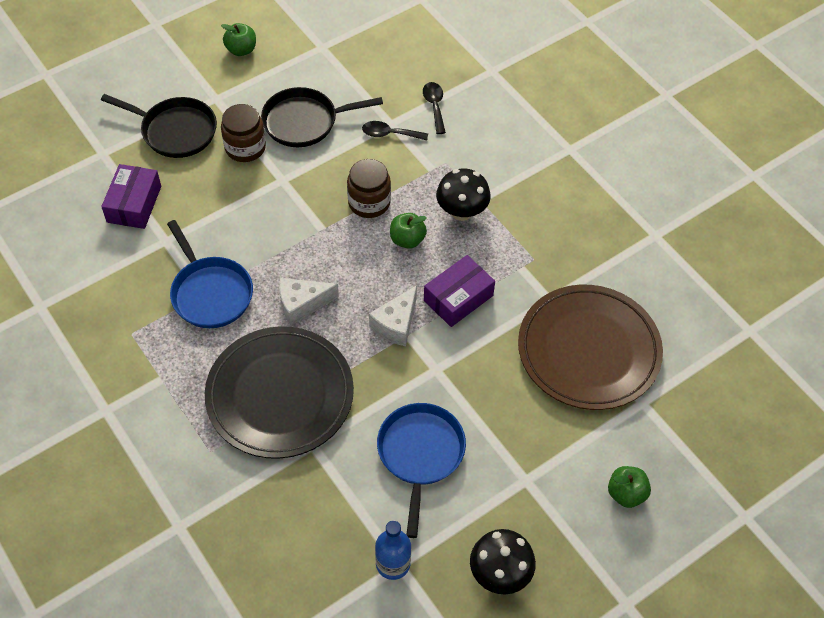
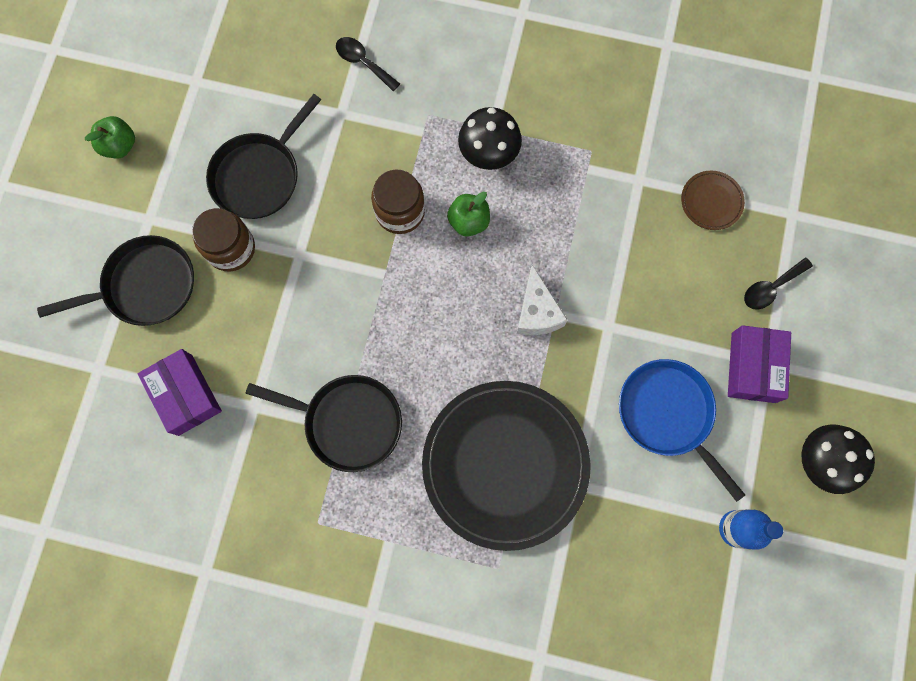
camera: 40 degrees left, 20 degrees up
blue pan [167,220,253,328] -> black pan [246,375,402,472]
white cheese [279,278,339,326] -> none
black spoon [362,121,428,141] -> black spoon moved to [744,257,813,309]
purple box [424,255,495,327] -> purple box moved to [728,325,791,403]
brown plate [518,285,663,410] -> brown plate [681,171,745,230], size x0.41
green apple [608,466,651,508] -> none

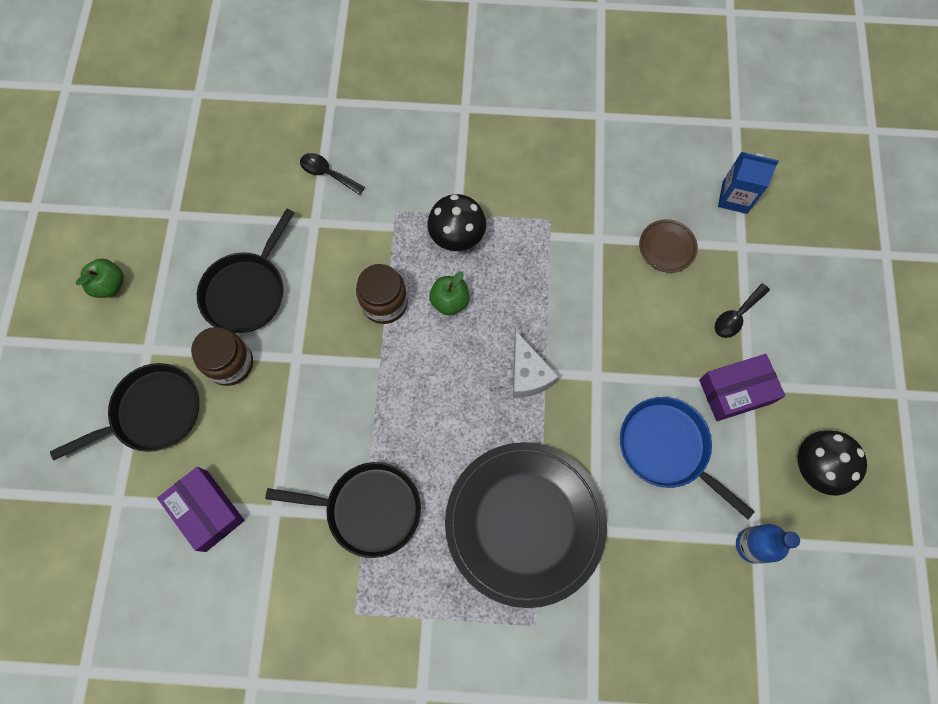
camera: 10 degrees left, 5 degrees down
purple box [728,325,791,403] -> purple box turned 75 degrees clockwise [699,354,785,421]
none -> blue carton [718,152,779,214]

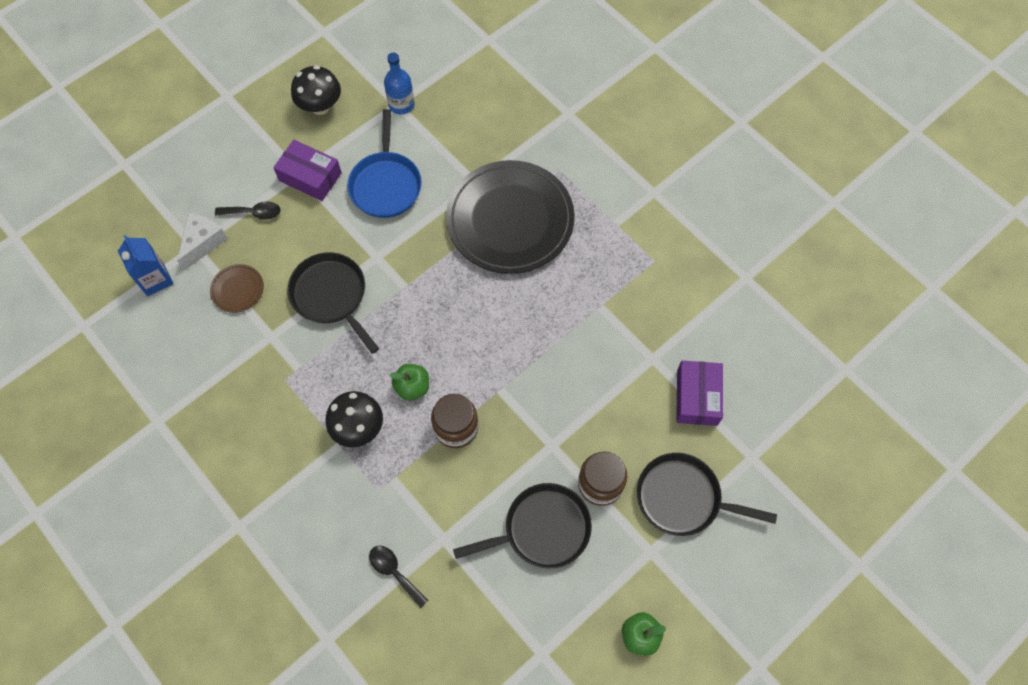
camera: 135 degrees left, 5 degrees down
black pan [265,462,421,558] -> black pan moved to [287,252,379,354]
black spoon [300,153,365,195] -> black spoon turned 150 degrees clockwise [369,545,428,608]
white cheese [513,331,559,398] -> white cheese moved to [177,213,228,271]

